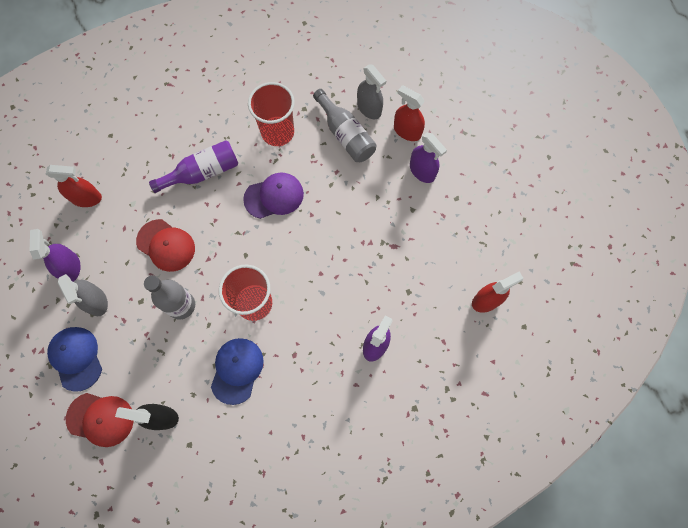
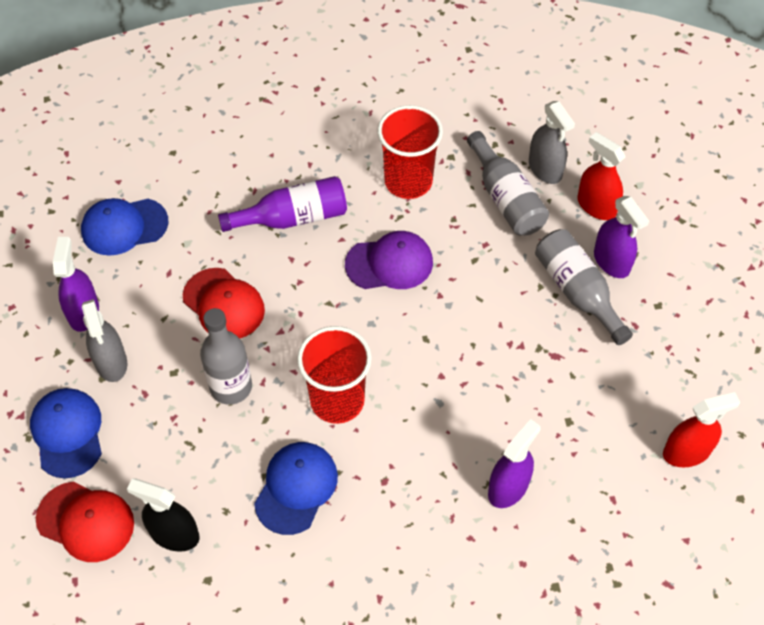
camera: 10 degrees right, 15 degrees down
red spray bottle [46,165,102,207] -> blue cap [81,198,168,256]
none -> grey bottle [535,229,633,345]

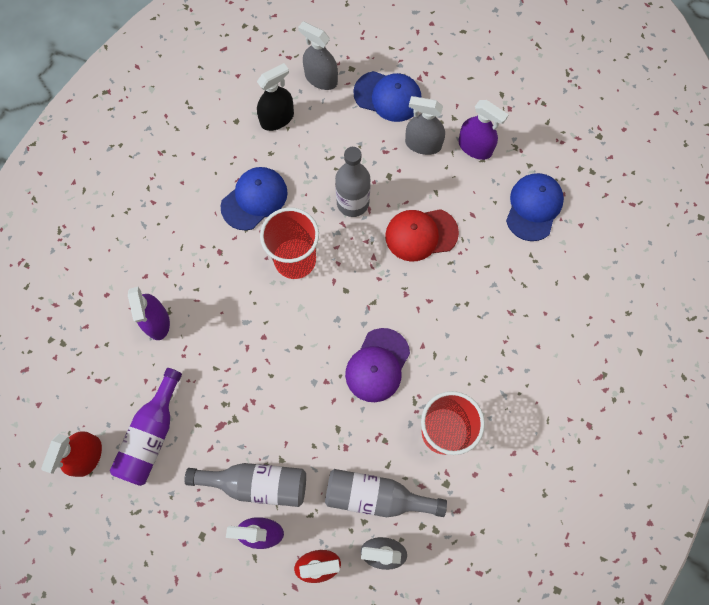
camera: 125 degrees right, 15 degrees up
red cap [36,482,134,562] -> grey spray bottle [298,21,338,90]
purple bottle [218,176,347,232] -> purple bottle moved to [110,368,182,486]
blue cap [254,442,338,535] -> blue cap turned 105 degrees counterclockwise [221,167,288,230]

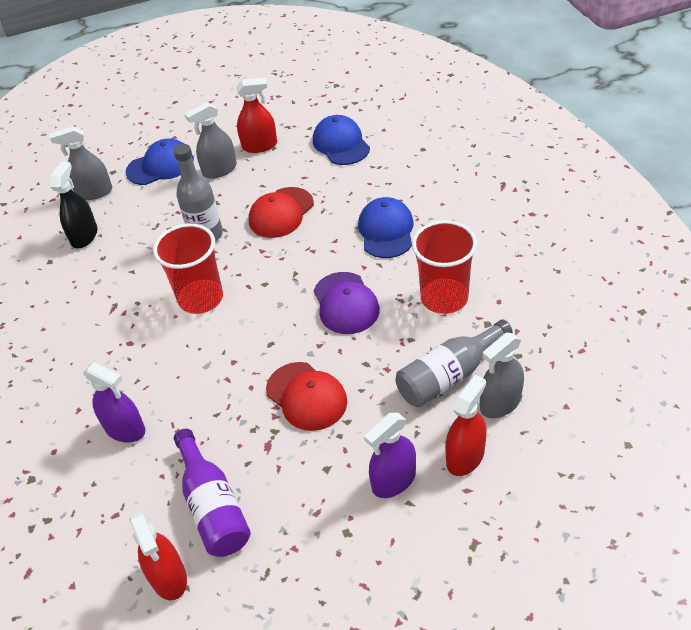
camera: 40 degrees left, 25 degrees down
grey bottle [184,463,306,507] -> none
blue cap [221,167,288,230] -> blue cap moved to [358,197,414,258]
purple spray bottle [458,100,509,160] -> red spray bottle [236,78,277,153]
none -> red cap [266,362,347,431]

